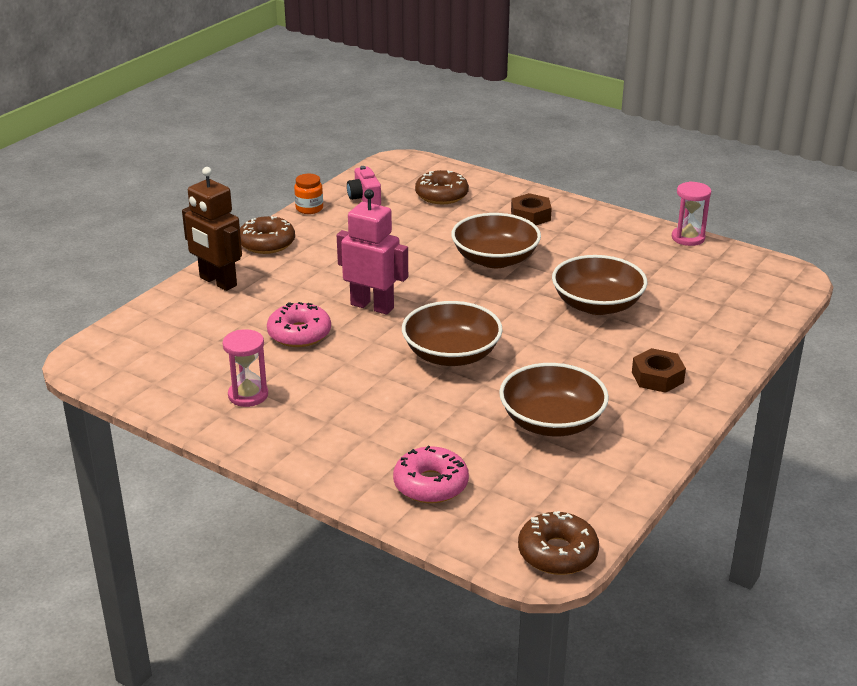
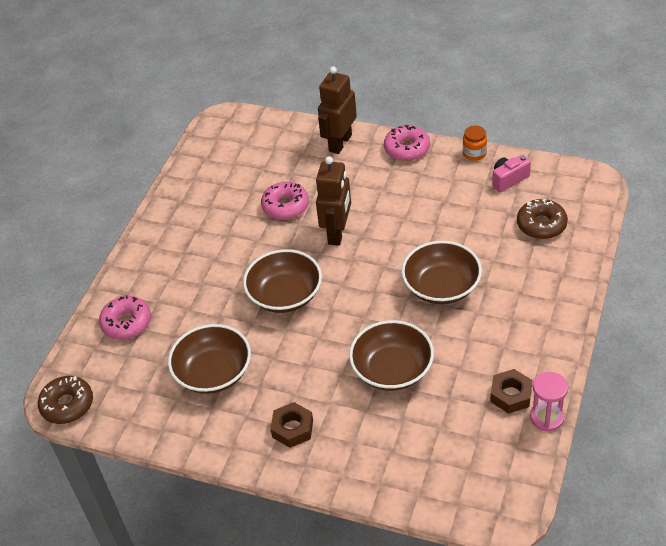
camera: 80 degrees right, 15 degrees up
pink hourglass [223,329,268,407] -> none
brown donut [240,216,295,254] -> pink donut [384,125,430,161]
pink robot [337,189,408,315] -> brown robot [316,156,351,246]
brown nut [511,193,552,225] -> brown nut moved to [490,369,532,414]

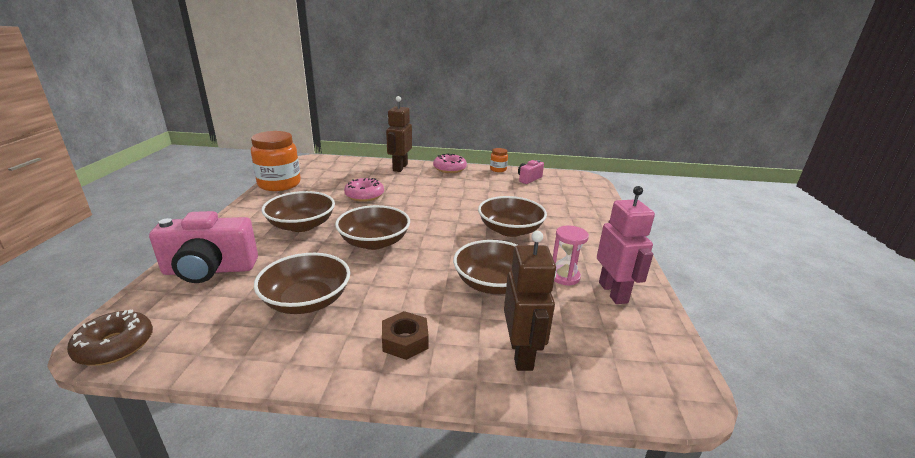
camera: 20 degrees left, 20 degrees down
pink donut [99,295,151,340] -> pink camera [149,211,258,283]
brown robot [316,156,351,246] -> brown robot moved to [504,231,556,371]
brown nut [490,369,532,414] -> pink robot [597,186,655,304]
brown donut [517,199,568,239] -> none
pink hourglass [530,372,568,431] -> pink hourglass moved to [553,226,589,286]
none -> orange jar [251,131,301,191]
none -> brown bowl [262,191,335,232]

